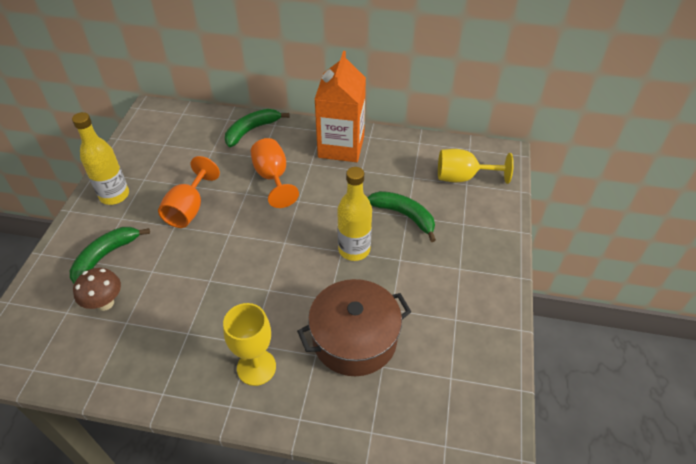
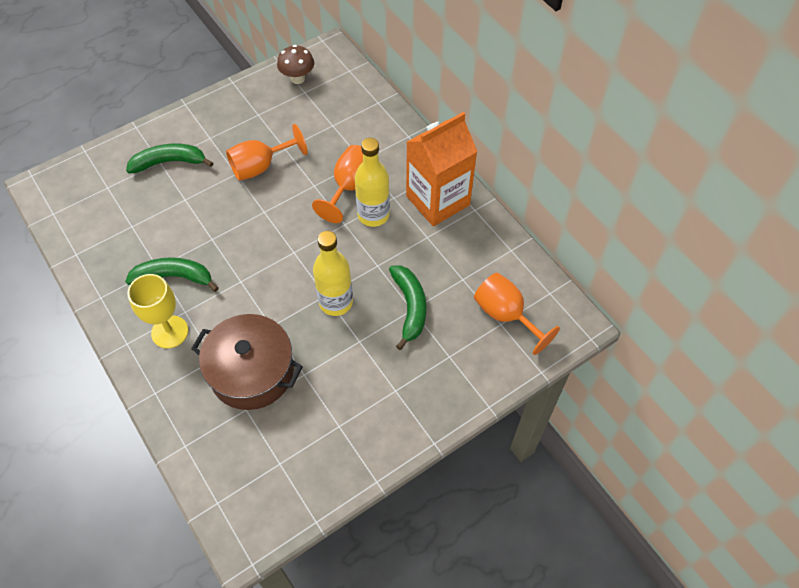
camera: 45 degrees right, 10 degrees up
yellow bottle [72,112,129,205] -> yellow bottle moved to [355,138,390,227]
brown mushroom [73,268,121,311] -> brown mushroom moved to [277,45,314,84]
green banana [225,109,290,147] -> green banana moved to [125,257,219,292]
yellow goblet [438,149,514,184] -> orange goblet [474,273,560,355]

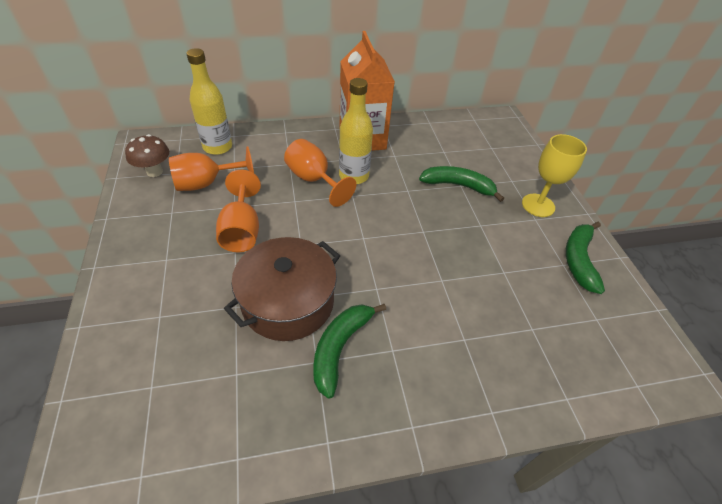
camera: 70 degrees left, 10 degrees down
green banana [126,143,213,174] -> green banana moved to [566,222,605,294]
yellow goblet [128,274,188,349] -> yellow goblet moved to [522,134,587,217]
brown pot [191,314,303,410] -> brown pot moved to [224,237,340,341]
yellow bottle [313,231,353,316] -> yellow bottle moved to [186,48,232,155]
orange goblet [474,273,560,355] -> orange goblet moved to [169,146,254,191]

